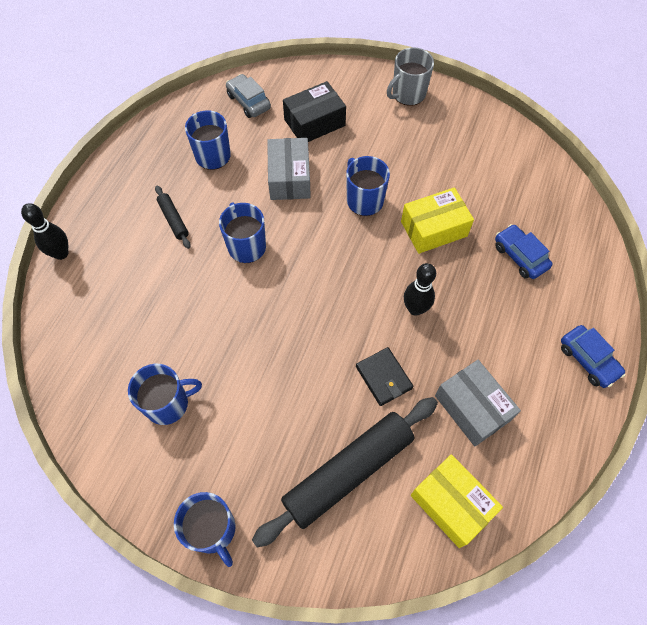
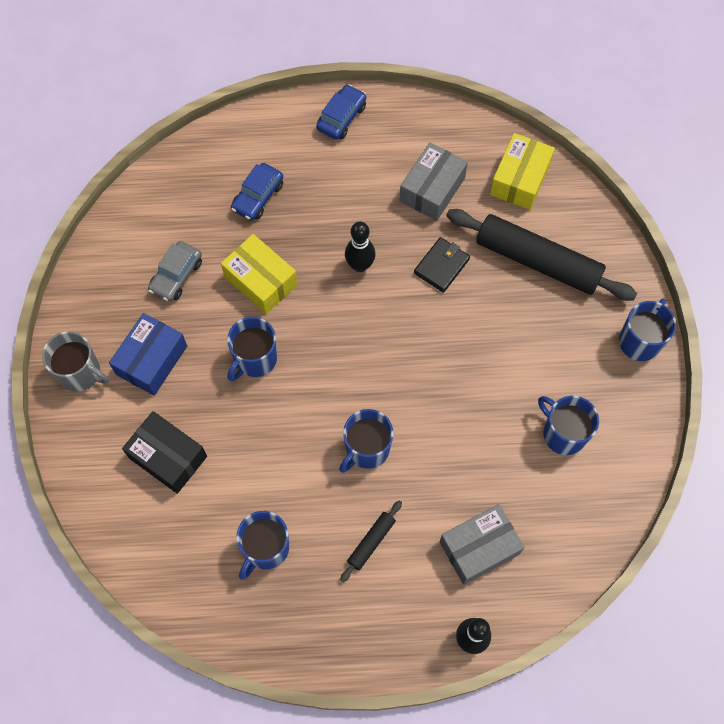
camera: 115 degrees left, 5 degrees up
grey car [226,74,271,118] -> grey car moved to [148,241,202,302]
grey box [267,138,311,200] -> grey box moved to [440,504,525,585]
none -> blue box [109,313,187,396]

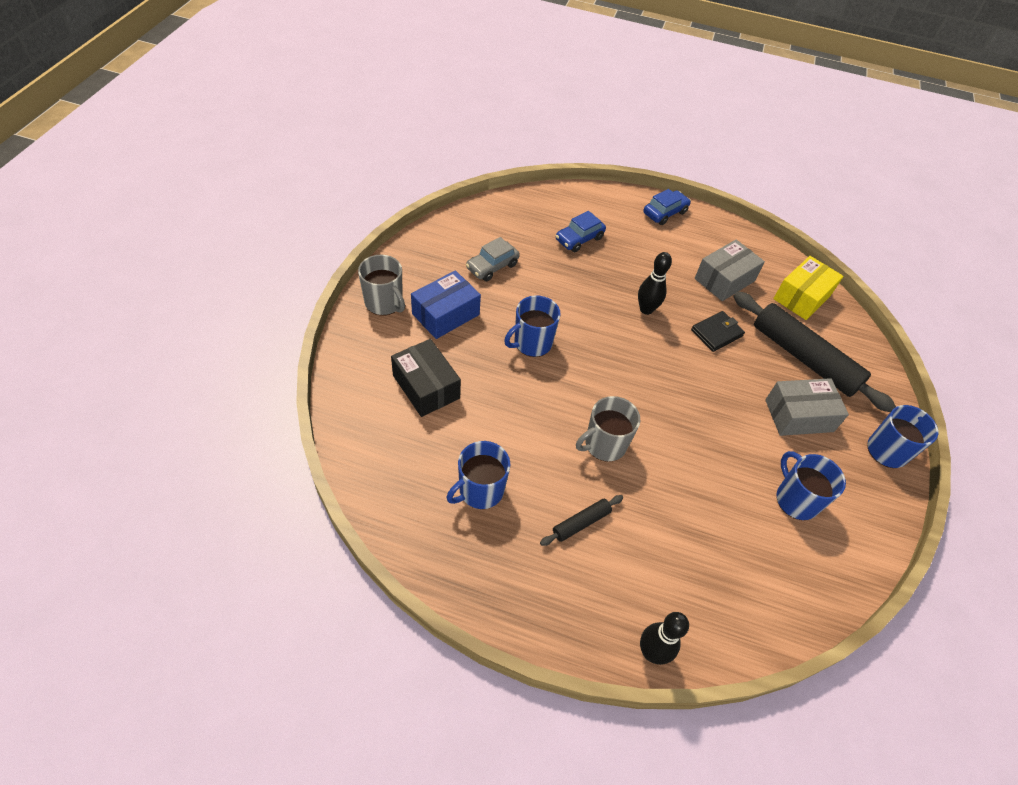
camera: 15 degrees right, 15 degrees down
yellow box [221,234,298,314] -> none
blue mug [339,409,394,473] -> grey mug [576,396,640,462]
grey box [440,504,525,585] -> grey box moved to [765,378,849,436]

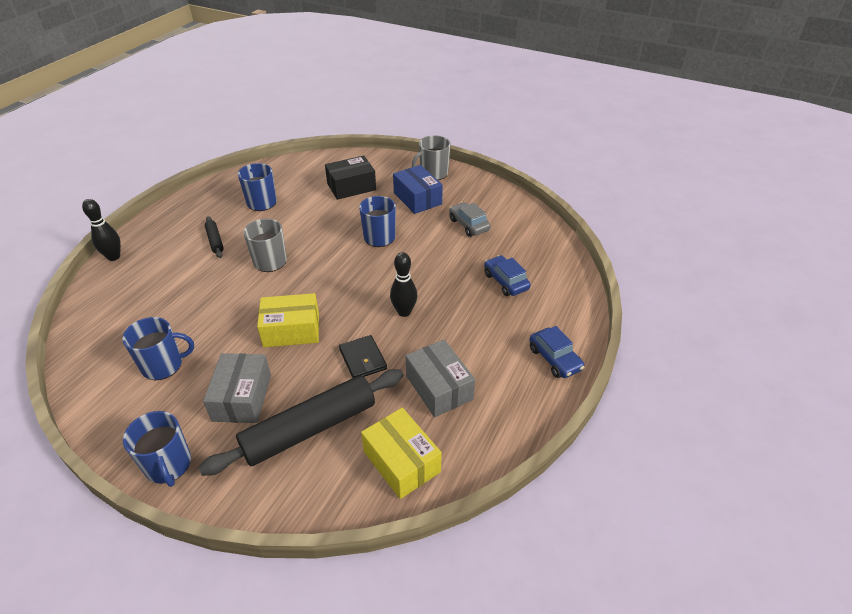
camera: 105 degrees right, 10 degrees down
none -> yellow box [257,293,319,347]

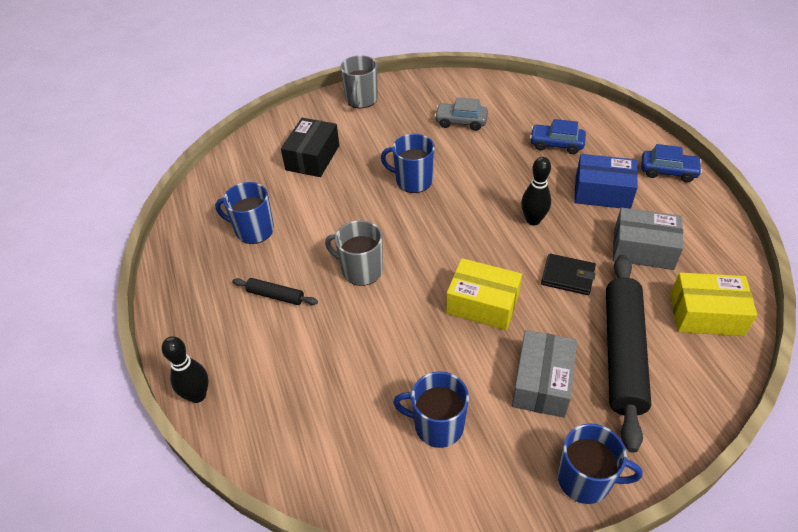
camera: 45 degrees left, 5 degrees up
blue mug [122,317,194,380] -> blue mug turned 105 degrees counterclockwise [393,371,469,448]
grey box [203,353,271,423] -> grey box turned 60 degrees clockwise [512,330,577,418]
yellow box [257,293,319,347] -> yellow box turned 75 degrees clockwise [446,258,522,330]
blue box [393,165,443,214] -> blue box moved to [574,154,638,209]

